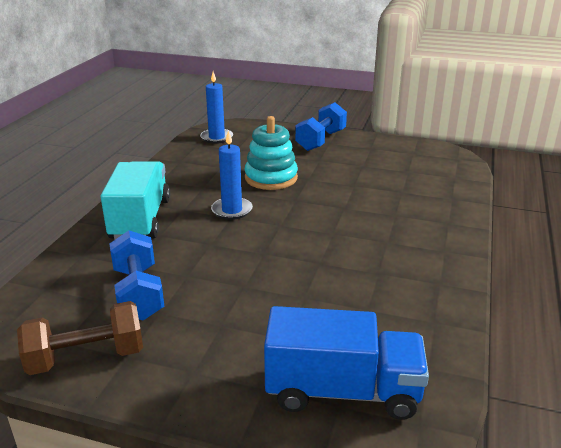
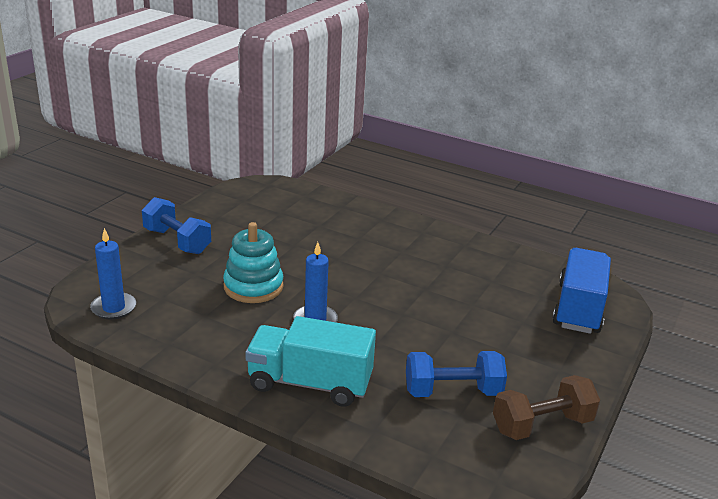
camera: 80 degrees left, 0 degrees up
brown dumbbell [17,301,143,375] -> brown dumbbell turned 75 degrees clockwise [493,375,600,440]

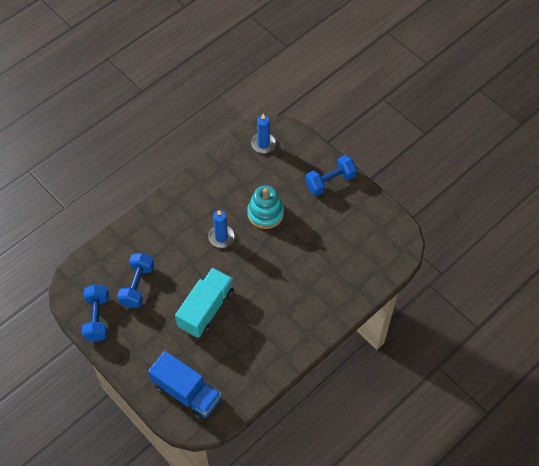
camera: 110 degrees right, 30 degrees up
turquoise truck [245,316,376,407] -> turquoise truck moved to [175,268,234,338]
brown dumbbell [493,375,600,440] -> blue dumbbell [82,284,109,342]

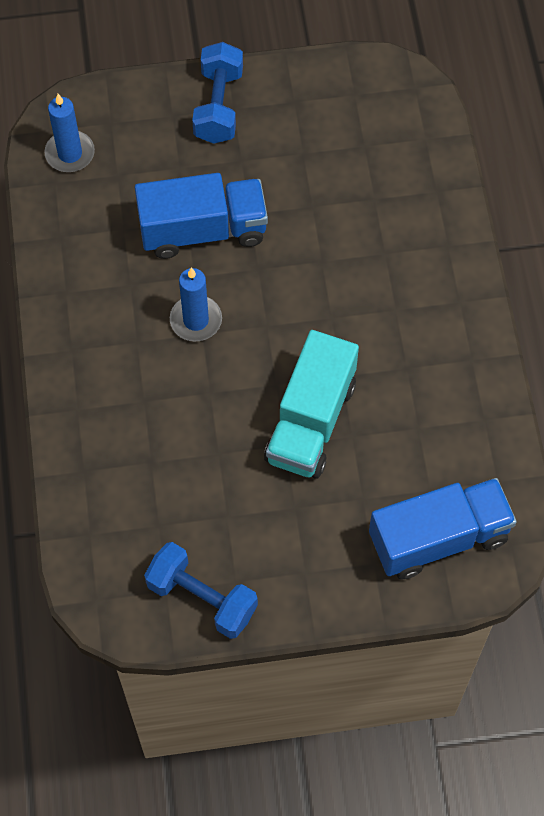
camera: 55 degrees left, 5 degrees up
blue dumbbell [117,253,154,308] -> none
turquoise truck [175,268,234,338] -> turquoise truck turned 135 degrees counterclockwise [264,330,359,479]
turquoise stacking toy [247,185,284,229] -> blue truck [135,173,268,259]

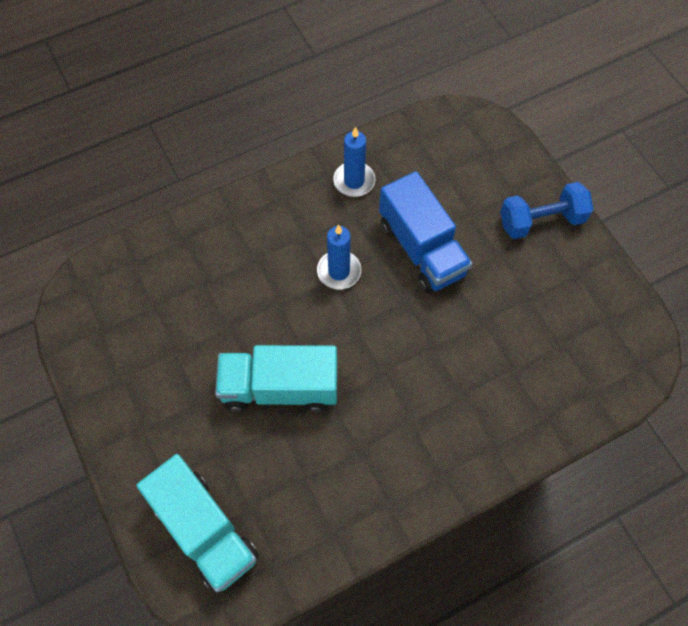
camera: 70 degrees right, 0 degrees up
blue candle [44,94,95,172] -> blue candle moved to [333,127,375,197]
blue dumbbell [144,542,258,639] -> none
blue truck [369,478,517,580] -> turquoise truck [136,454,259,593]

